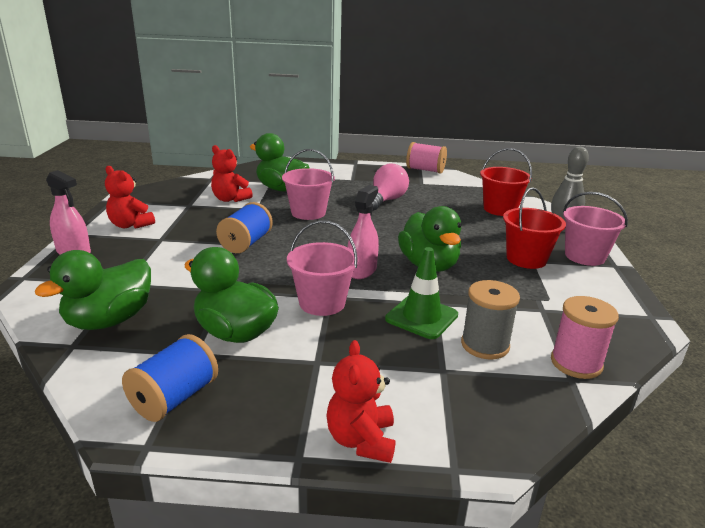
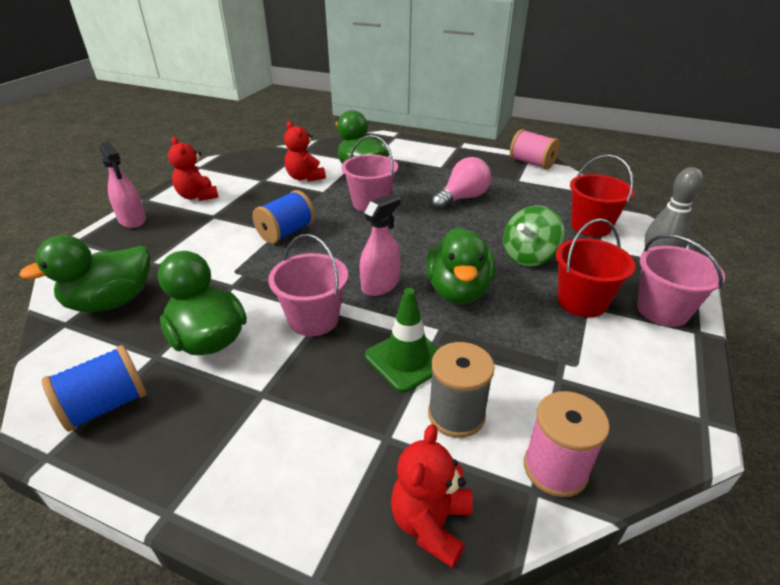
camera: 20 degrees right, 10 degrees up
red teddy bear [326,340,396,463] -> red teddy bear moved to [391,424,473,568]
none -> green spinning top [503,206,564,267]

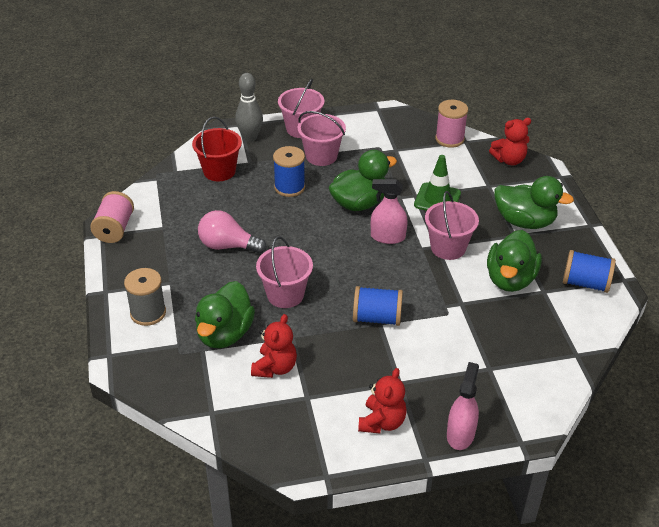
camera: 125 degrees left, 5 degrees up
green duck [19,235,150,312] -> green duck moved to [494,176,574,229]
grey spool [428,342,495,438] -> grey spool moved to [124,268,166,326]
green spinning top [503,206,564,267] -> blue spool [273,146,305,197]
red bucket [556,218,635,317] -> pink bucket [298,111,346,166]

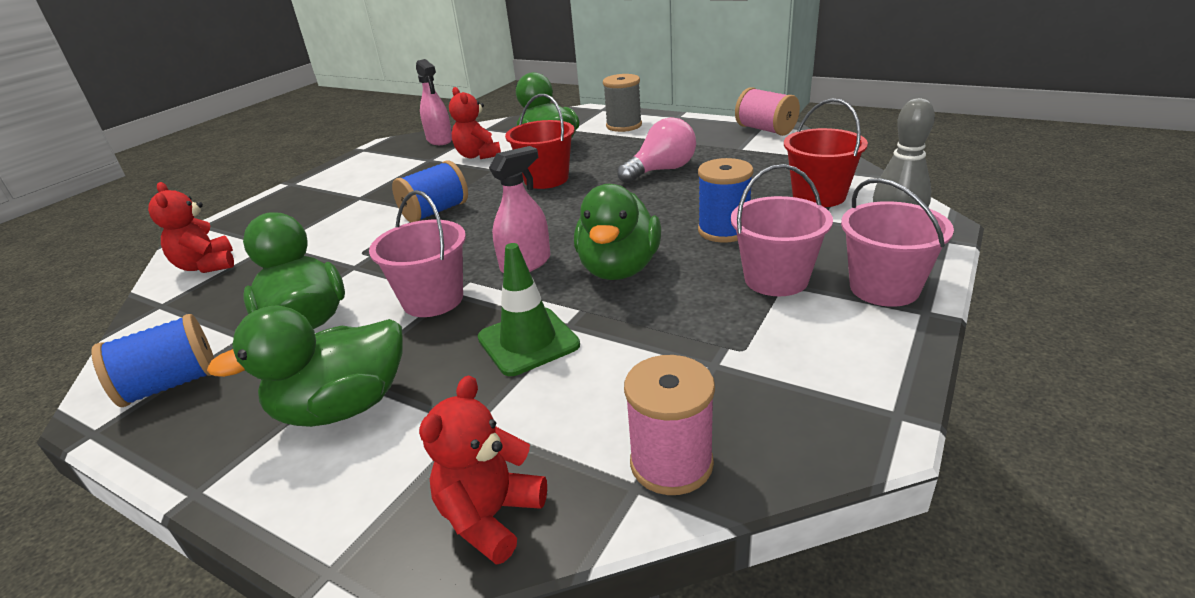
camera: 135 degrees right, 10 degrees down
pink bucket [256,236,313,308] -> red bucket [505,94,575,189]
red teddy bear [358,368,407,433] -> red teddy bear moved to [148,182,234,273]
pink spray bottle [447,362,479,450] -> pink spray bottle moved to [416,59,452,145]

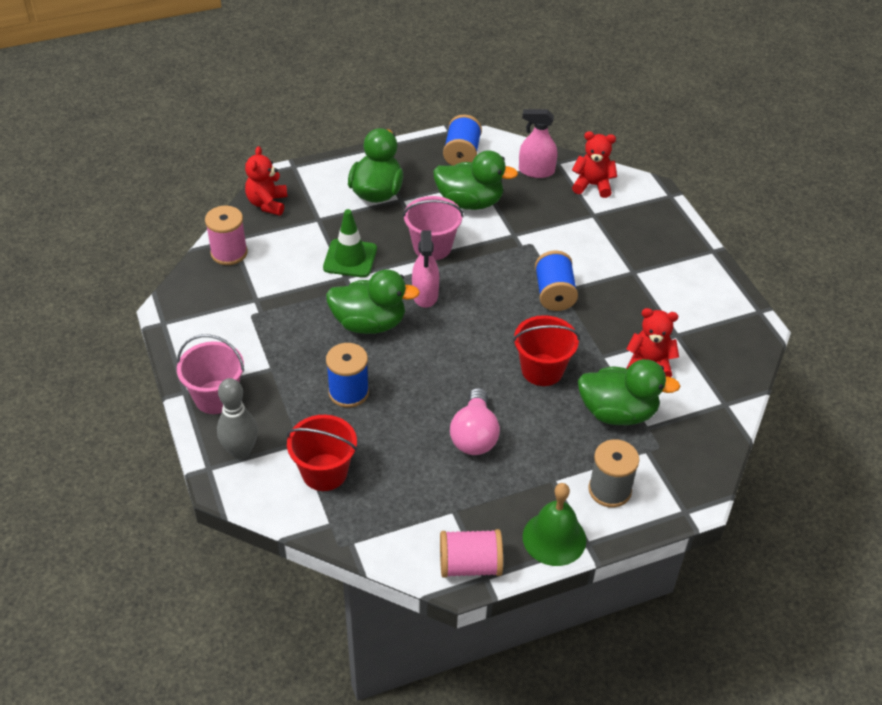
camera: 125 degrees right, 15 degrees up
pink spray bottle [416,59,452,145] -> pink spray bottle moved to [519,109,557,178]
red teddy bear [419,376,547,565] -> red teddy bear turned 150 degrees counterclockwise [245,146,287,216]
green duck [574,184,661,280] -> green duck turned 135 degrees clockwise [326,269,420,334]
pink bucket [731,164,833,296] -> none
none -> green bell [523,483,586,566]

